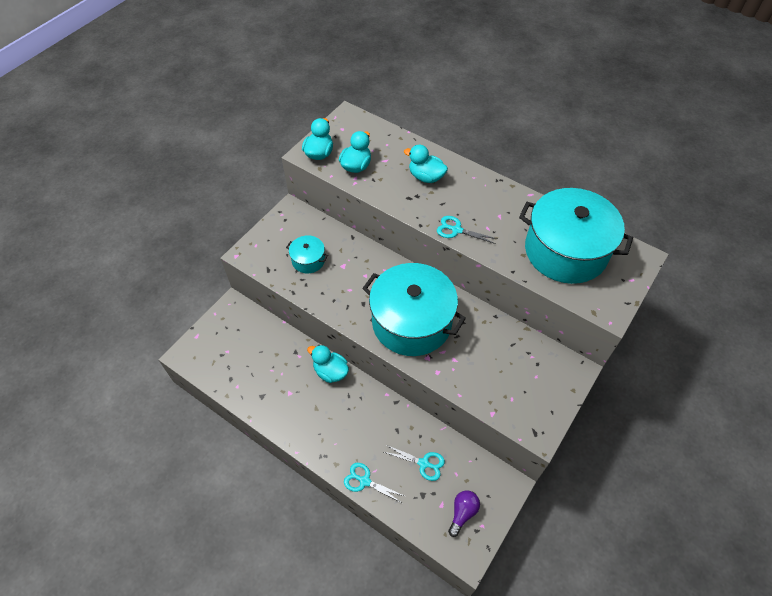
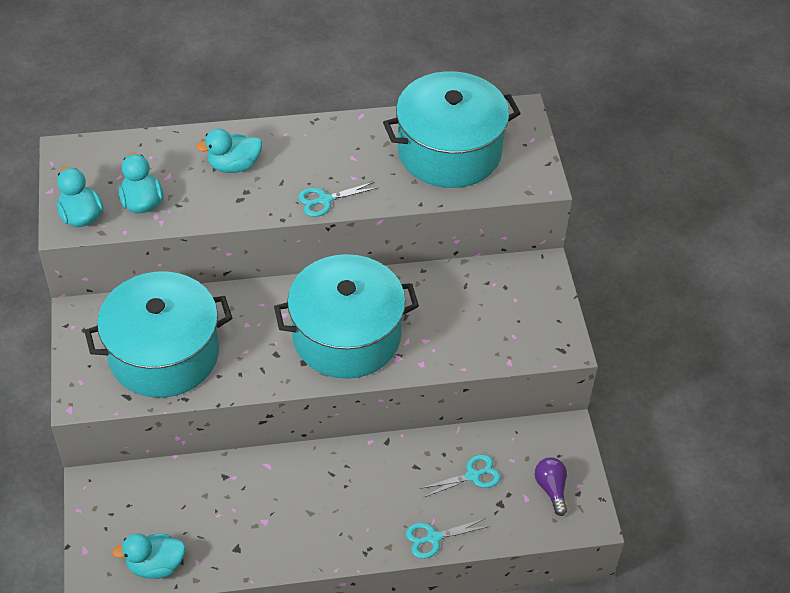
camera: 45 degrees left, 5 degrees down
turquoise pot [286,235,328,273] -> turquoise pot [85,272,232,398], size x2.24
turquoise duck [307,345,349,383] -> turquoise duck moved to [112,533,186,579]

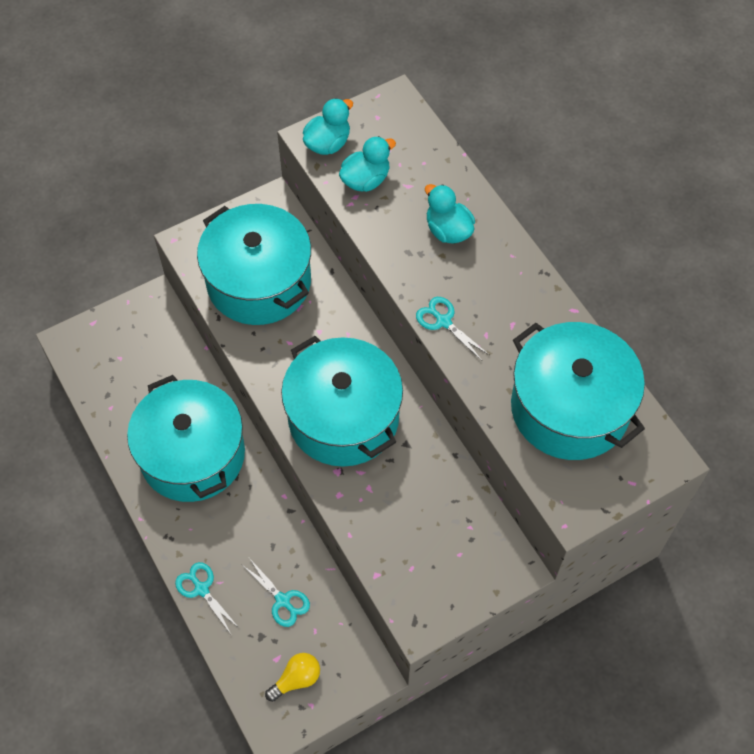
camera: 70 degrees right, 10 degrees up
turquoise duck [112,533,186,579] -> none
purple light bulb [535,457,567,516] -> yellow light bulb [265,653,320,702]
none -> turquoise pot [127,375,245,502]

